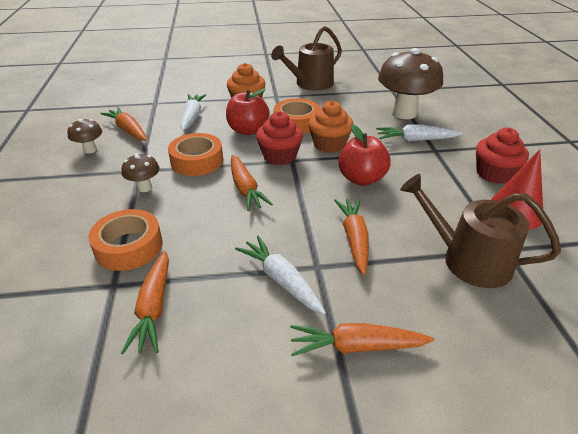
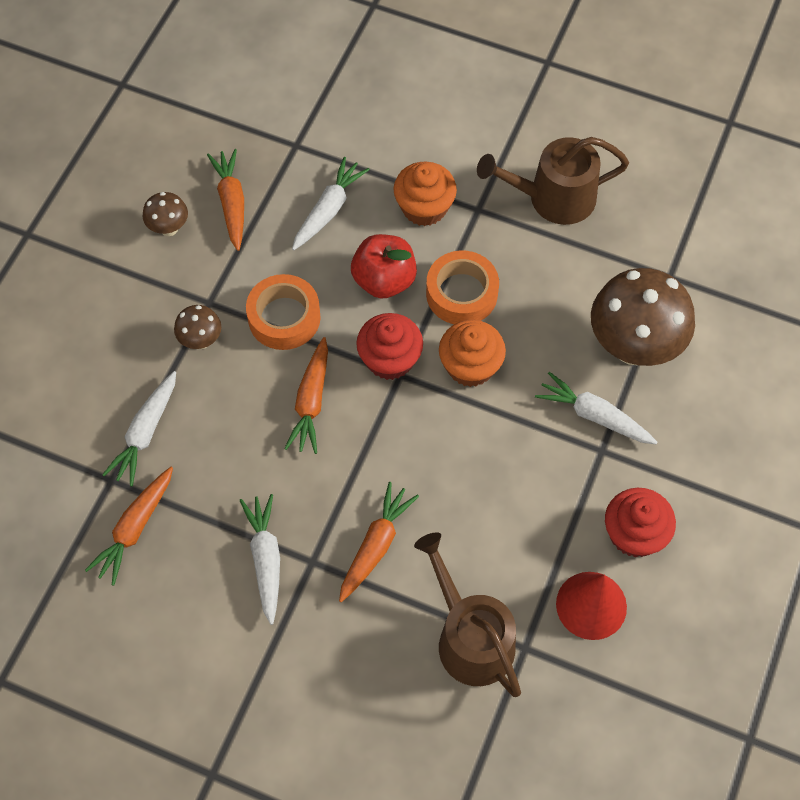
camera: 30 degrees right, 25 degrees up
orange tape [88,209,163,271] -> white carrot [102,371,176,486]
orange carrot [290,323,434,356] -> none
red apple [338,125,391,186] -> none

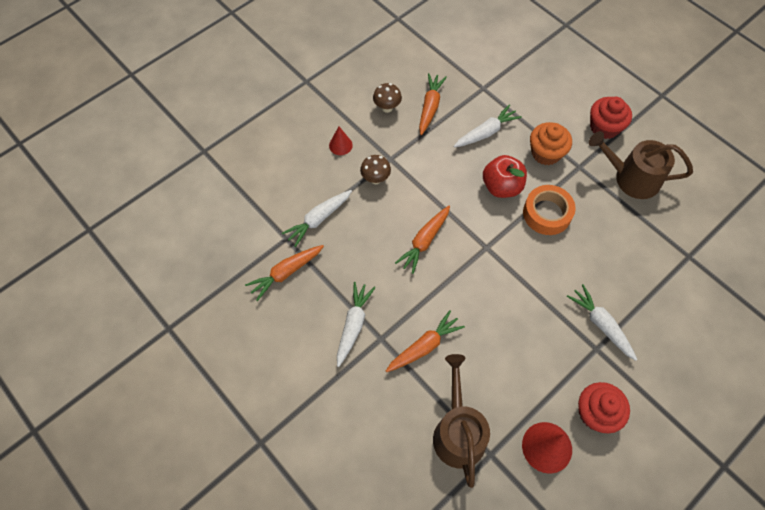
camera: 25 degrees right, 0 degrees up
orange tape [246,274,321,350] -> none
red cupcake [356,313,423,380] -> red cupcake moved to [590,97,632,139]
orange cupcake [439,320,506,387] -> none
brown mushroom [591,268,695,366] -> none
none -> red cone [329,127,353,155]

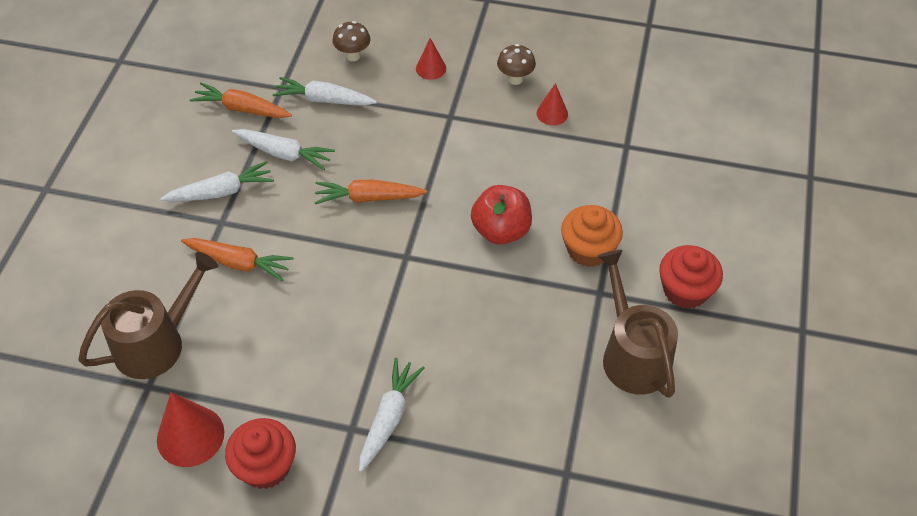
camera: 55 degrees right, 10 degrees down
brown mushroom [360,155,391,184] -> brown mushroom moved to [332,21,370,61]
orange carrot [419,73,447,135] -> red cone [536,83,568,125]
white carrot [453,104,522,148] -> white carrot moved to [232,129,335,170]
orange tape [523,185,576,235] -> none

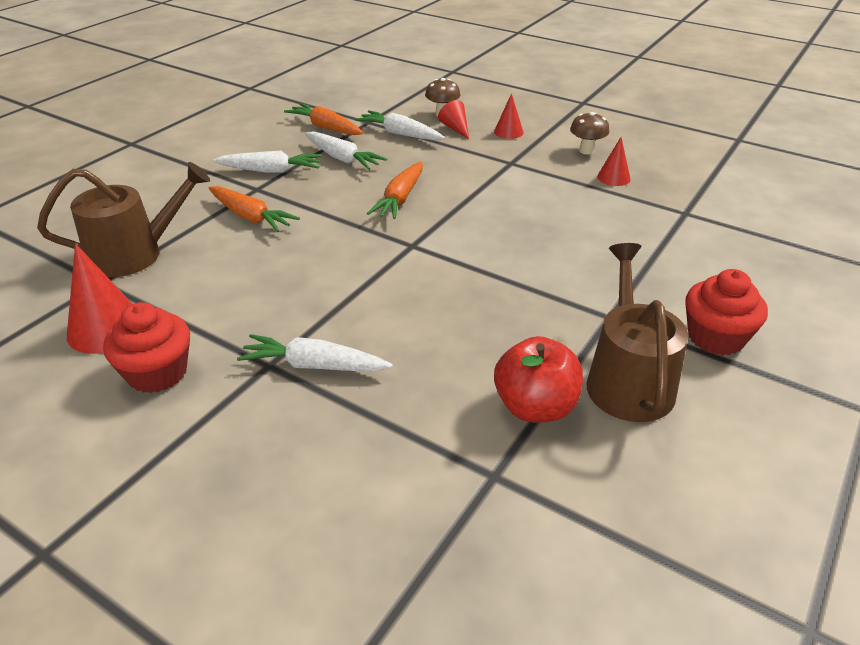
camera: 20 degrees right, 15 degrees down
orange carrot [314,179,427,204] -> orange carrot turned 90 degrees counterclockwise [367,162,423,219]
white carrot [359,358,425,472] -> white carrot turned 120 degrees counterclockwise [237,334,393,372]
red apple [471,185,532,245] -> red apple moved to [494,336,583,422]
orange cupcake [561,205,623,267] -> none
none -> red cone [438,100,469,139]

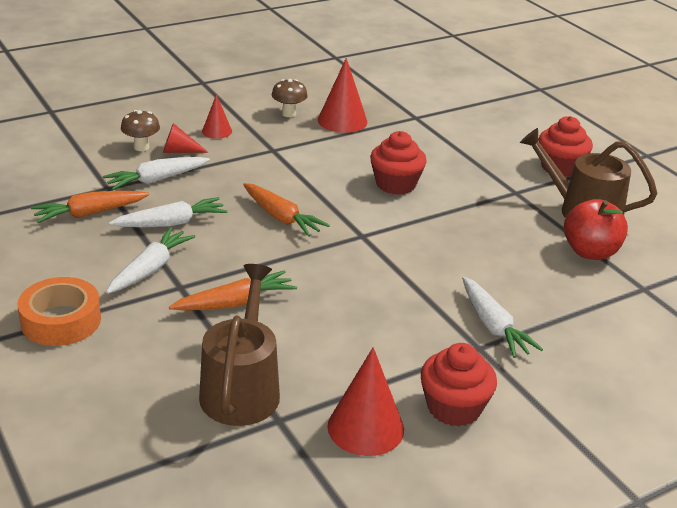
camera: 65 degrees left, 5 degrees down
white carrot [237,334,393,372] -> white carrot turned 60 degrees counterclockwise [462,277,543,358]
red cone [597,137,631,186] -> red cone [318,58,367,133], size x1.72
none -> orange tape [18,277,101,346]
none -> red cupcake [370,131,427,195]

